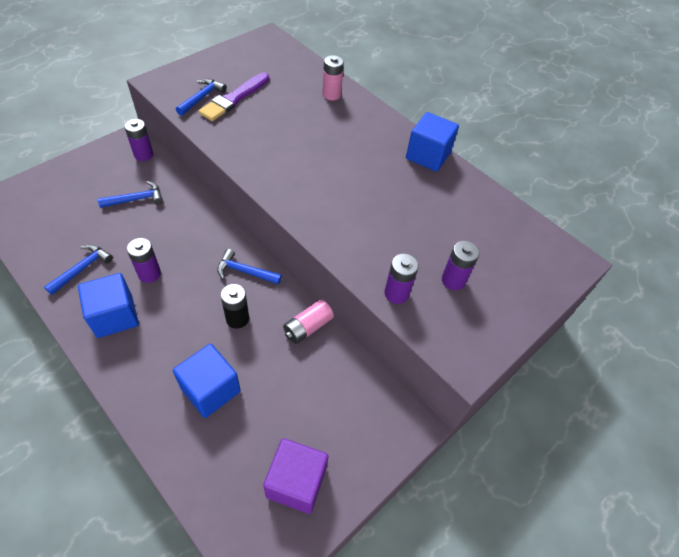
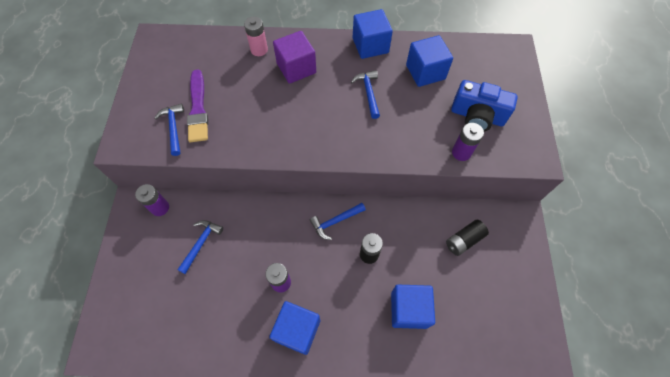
camera: 40 degrees left, 10 degrees up
blue hammer [44,244,113,295] -> blue hammer moved to [351,70,380,119]
purple cube [263,438,328,514] -> purple cube moved to [273,31,316,84]
pink battery [283,299,334,344] -> none
purple battery [442,241,479,290] -> blue camera [451,80,518,132]
none -> blue cube [406,35,453,87]
none -> black battery [446,220,489,256]

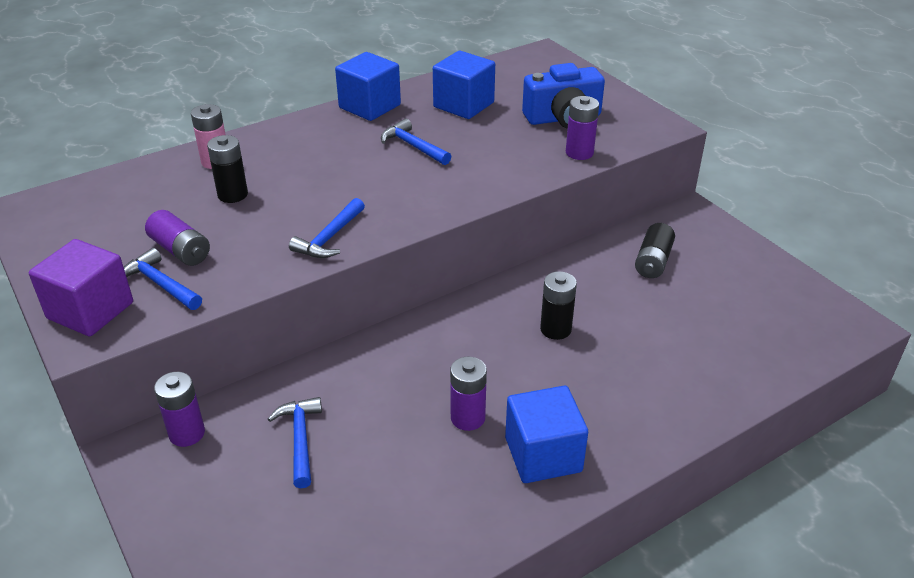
camera: 35 degrees left, 25 degrees down
purple brush [187,70,208,142] -> purple battery [145,210,210,266]
purple cube [273,31,316,84] -> purple cube moved to [29,239,133,336]
blue hammer [310,203,366,240] -> blue hammer moved to [289,198,365,258]
blue cube [391,285,435,329] -> none
none -> black battery [207,135,248,203]

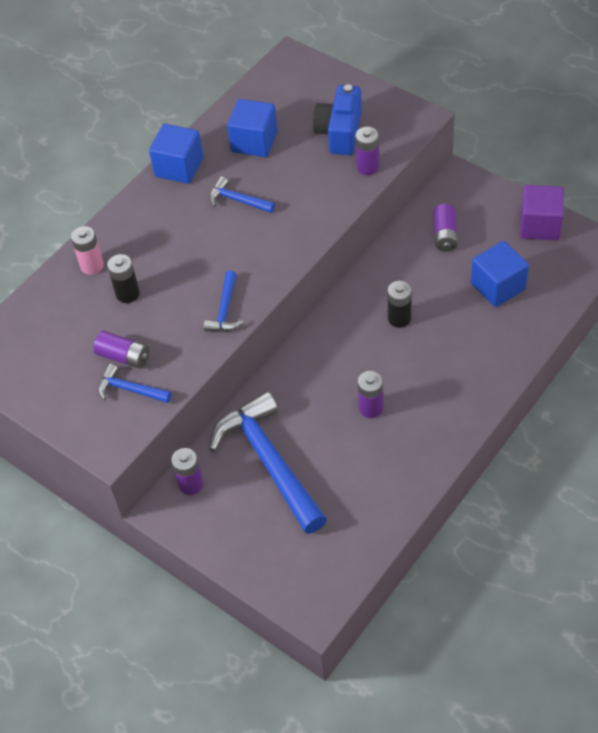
camera: 15 degrees left, 15 degrees up
purple cube [29,239,133,336] -> purple cube moved to [520,185,564,241]
blue hammer [268,397,322,488] -> blue hammer [209,391,327,534], size x2.14
blue cube [505,385,588,483] -> blue cube moved to [471,241,529,307]
blue camera [522,63,605,129] -> blue camera turned 135 degrees clockwise [313,84,362,155]
black battery [635,223,675,278] -> purple battery [433,204,458,252]

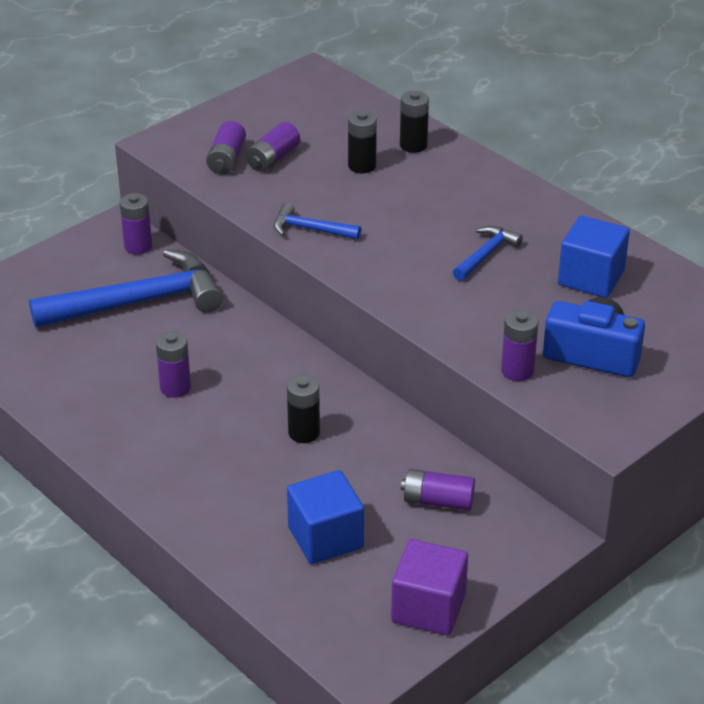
camera: 95 degrees right, 15 degrees down
pink battery [71,226,104,275] -> black battery [400,91,429,153]
blue hammer [98,364,172,403] -> purple battery [206,121,246,175]
blue cube [149,124,203,184] -> none

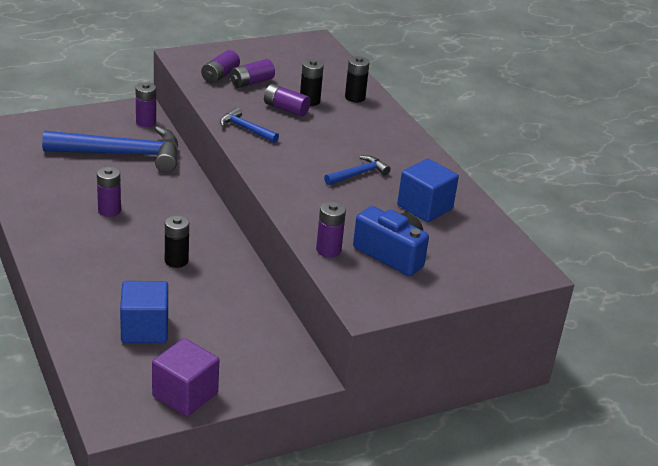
camera: 15 degrees right, 5 degrees down
purple battery [401,469,475,511] -> purple battery moved to [264,84,311,117]

